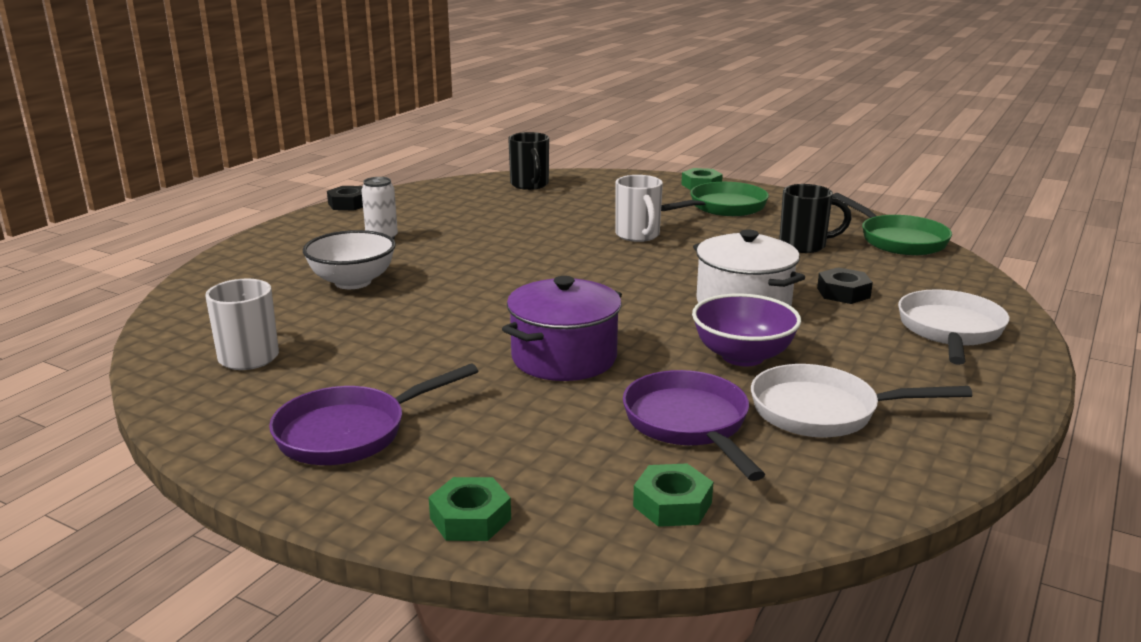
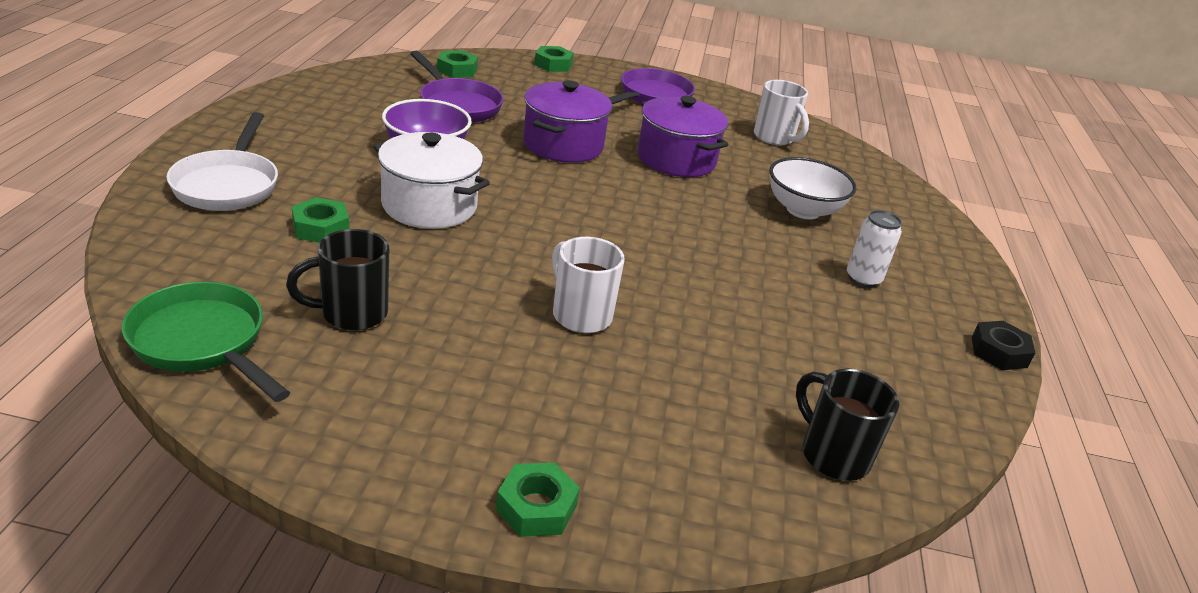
camera: 155 degrees right, 10 degrees up
green pan [661,182,769,216] -> none
white pan [751,364,972,437] -> none
black nut [817,267,873,304] -> green nut [292,197,349,243]
none -> purple pot [637,96,728,177]

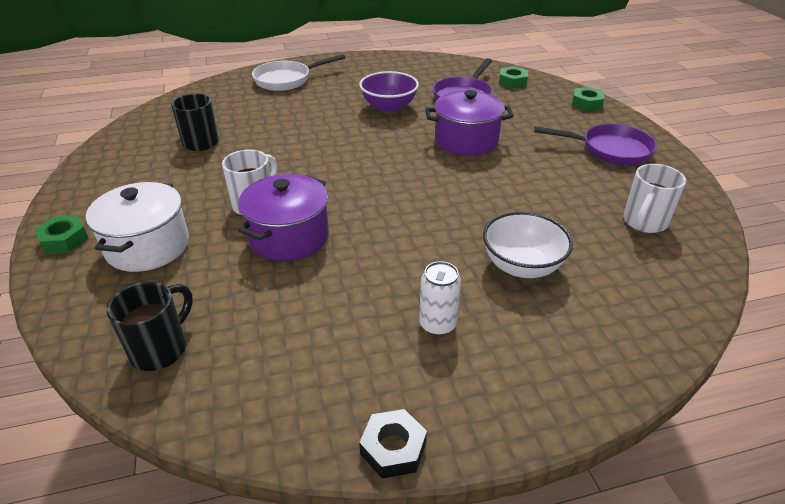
camera: 70 degrees right, 5 degrees up
green pan [122,282,290,402] -> none
green nut [292,197,349,243] -> none
white pot [374,132,490,229] -> white pot moved to [86,182,189,272]
purple pot [637,96,728,177] -> purple pot moved to [238,174,329,261]

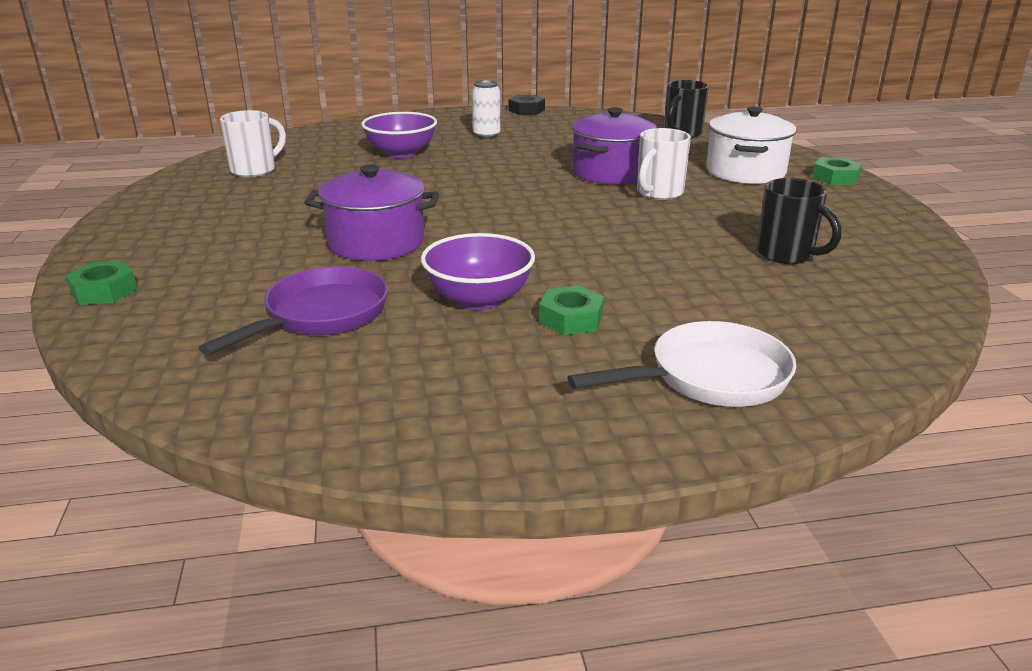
camera: 175 degrees left, 10 degrees down
white bowl [483,212,573,278] -> purple bowl [361,112,437,158]
green nut [499,66,528,89] -> green nut moved to [539,286,604,335]
purple pan [534,124,657,165] -> none

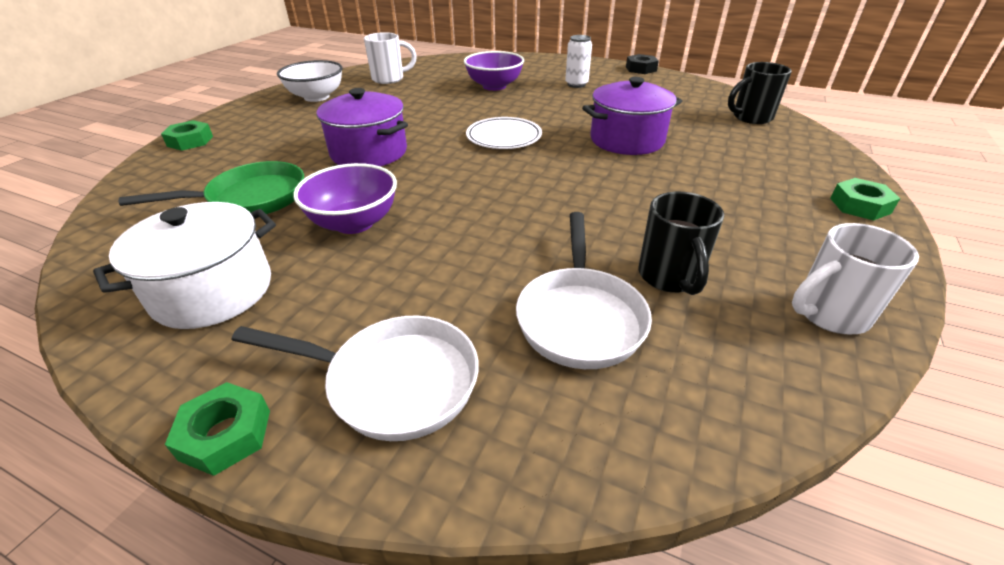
camera: 35 degrees right, 10 degrees up
purple pan [199,267,388,355] -> green pan [119,161,304,214]
green nut [539,286,604,335] -> green nut moved to [165,382,270,476]
white mug [637,128,691,200] -> white mug moved to [792,223,919,334]
white pot [706,107,797,184] -> white pot moved to [93,202,276,329]
none -> white bowl [277,60,343,102]
none -> white plate [466,117,542,149]
none -> white pan [516,212,652,369]

